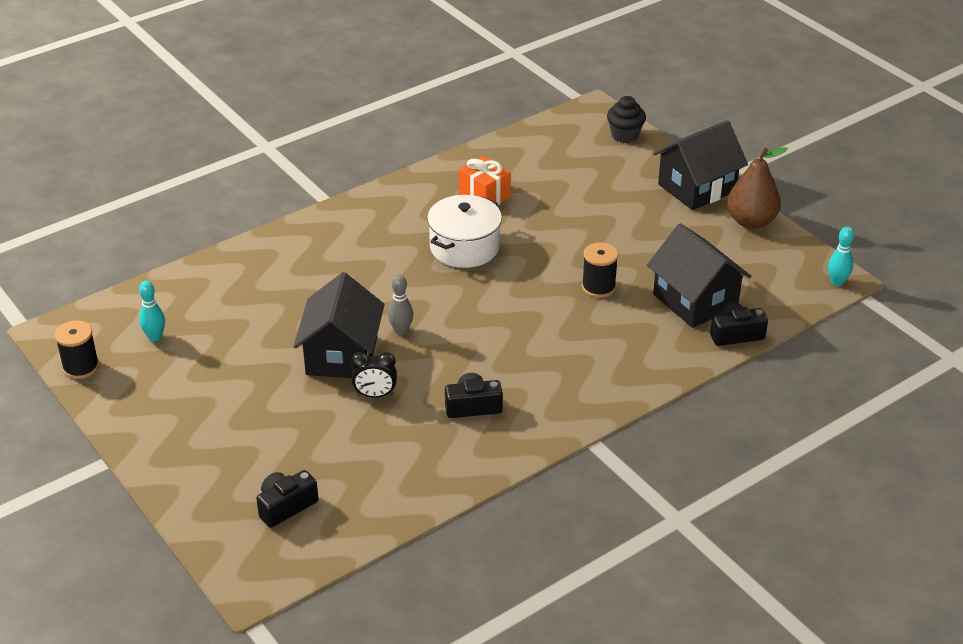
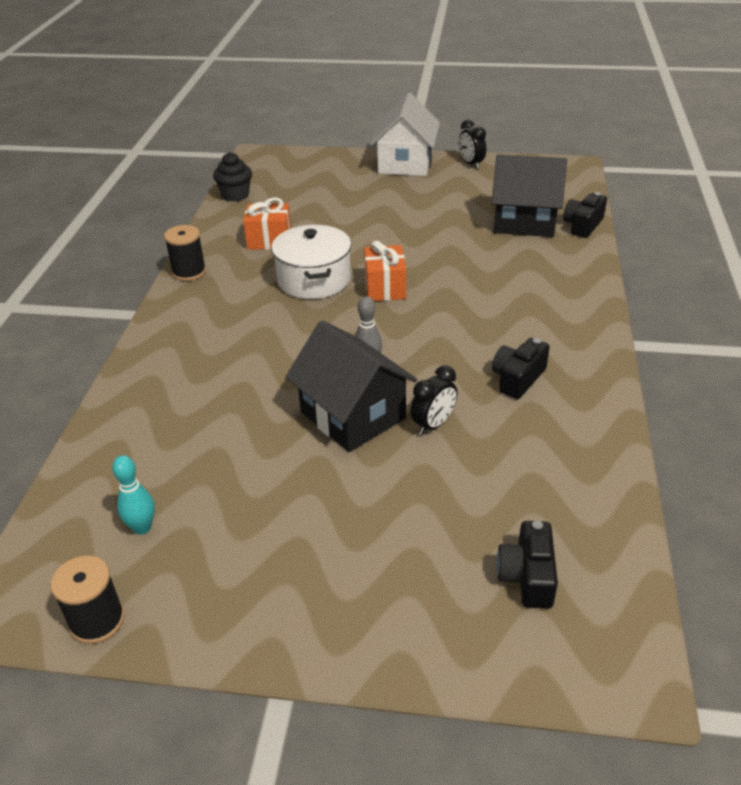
camera: 45 degrees left, 0 degrees up
black spool [582,242,618,298] -> black spool moved to [164,225,206,281]
black cupcake [607,96,646,143] -> black cupcake moved to [213,152,252,202]
black house [653,120,748,210] -> white house [370,93,440,176]
brown pear [727,147,788,229] -> black clock [459,120,486,169]
turquoise bowling pin [828,227,854,286] -> none
none -> orange gift [364,241,406,301]

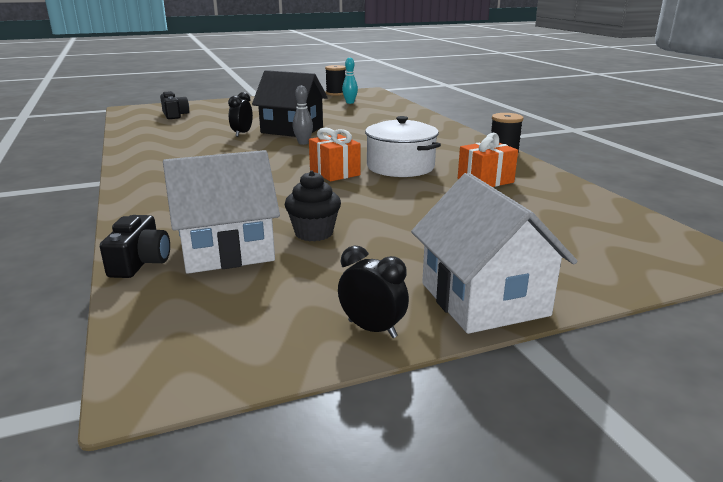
camera: 150 degrees right, 15 degrees down
black cupcake [213,152,252,202] -> black cupcake moved to [285,171,341,241]
black house [492,155,567,237] -> white house [163,150,280,274]
black camera [492,338,550,399] -> none

